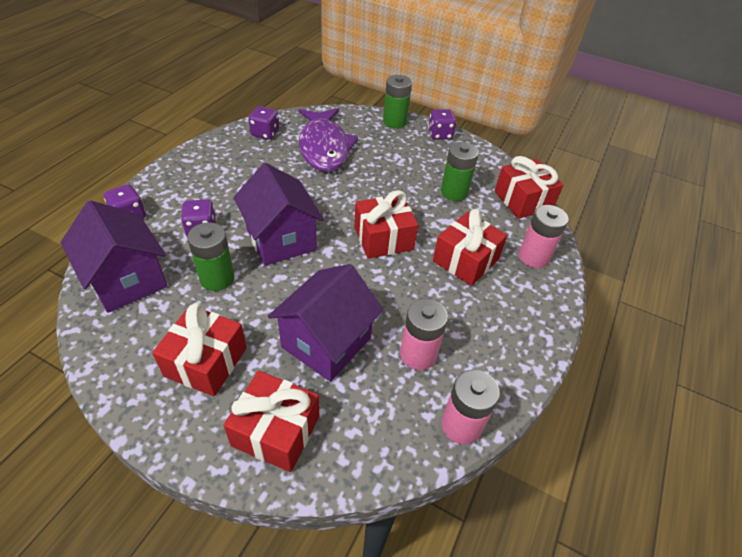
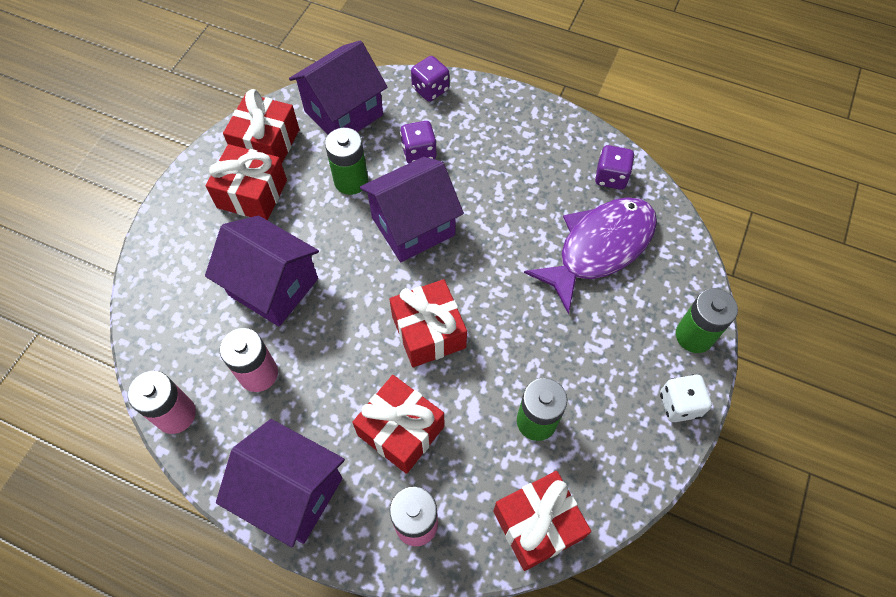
camera: 90 degrees right, 15 degrees up
red gift [224,371,319,472] -> red gift moved to [223,89,299,164]
purple fish [299,108,358,172] -> purple fish turned 150 degrees clockwise [524,197,657,314]
purple dice [428,109,457,140] -> white dice [660,375,712,422]
none -> purple house [216,419,345,547]

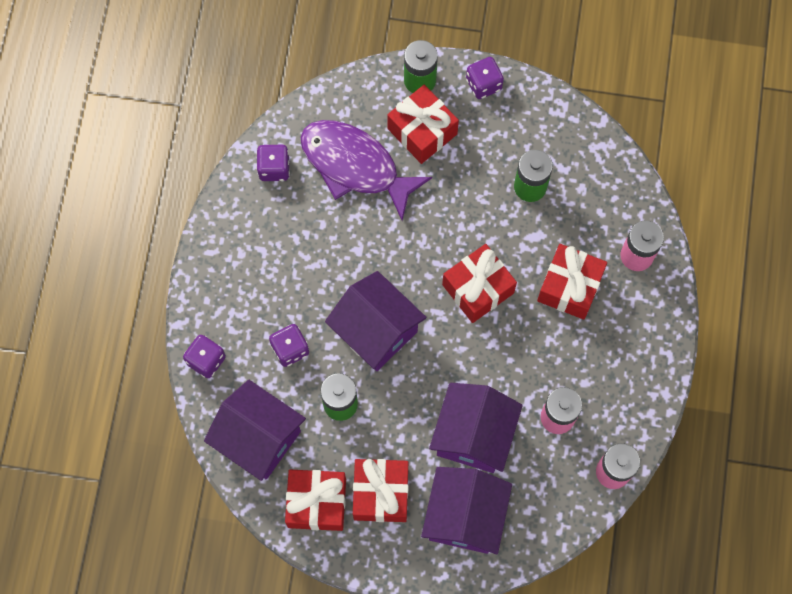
camera: 105 degrees left, 10 degrees up
purple house [216,419,345,547] -> purple house moved to [421,467,512,554]
red gift [493,471,591,571] -> red gift moved to [387,85,459,164]
white dice [660,375,712,422] -> purple dice [466,57,504,99]

